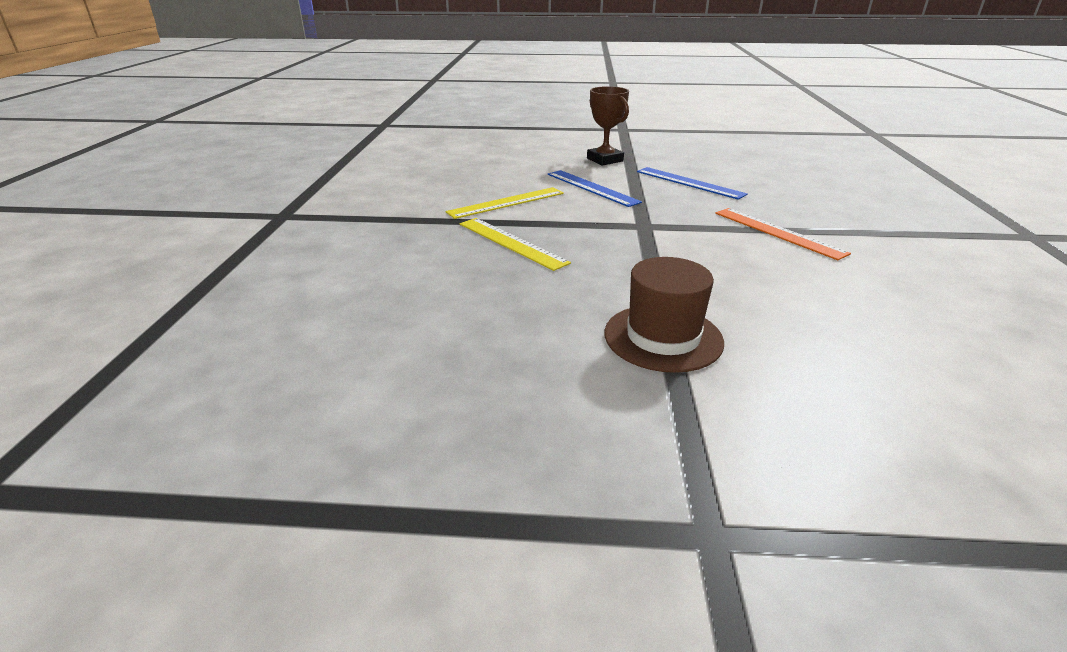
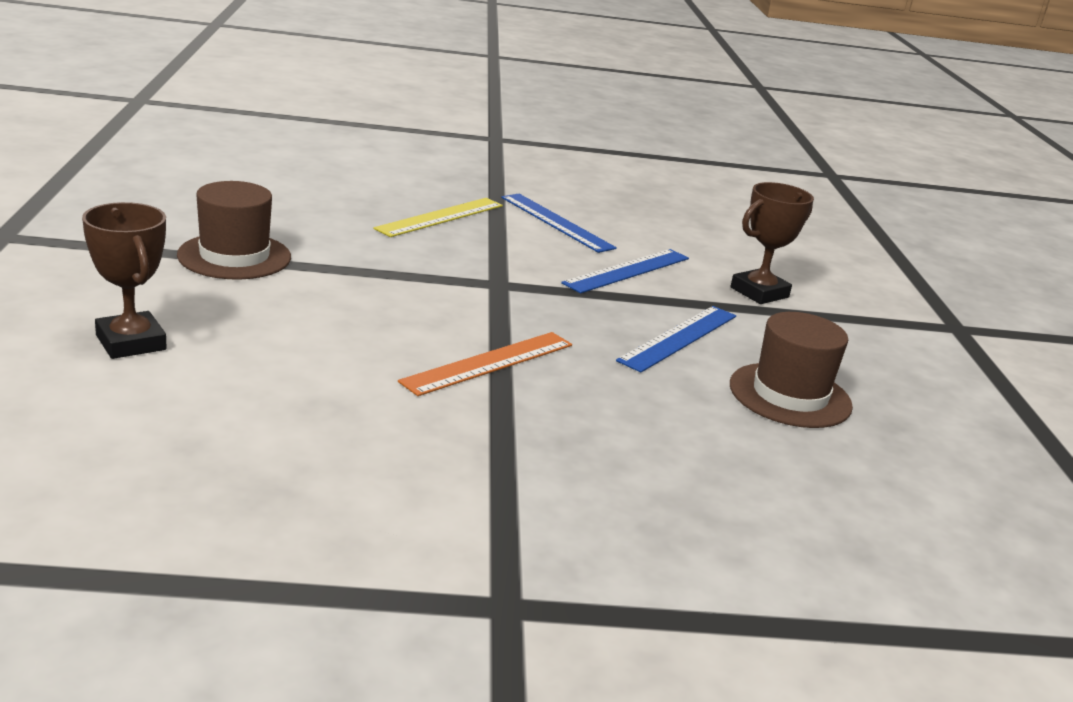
camera: 80 degrees right, 5 degrees down
yellow ruler [445,187,564,219] -> blue ruler [501,194,617,253]
none -> brown trophy [82,202,167,359]
none -> brown hat [730,312,853,428]

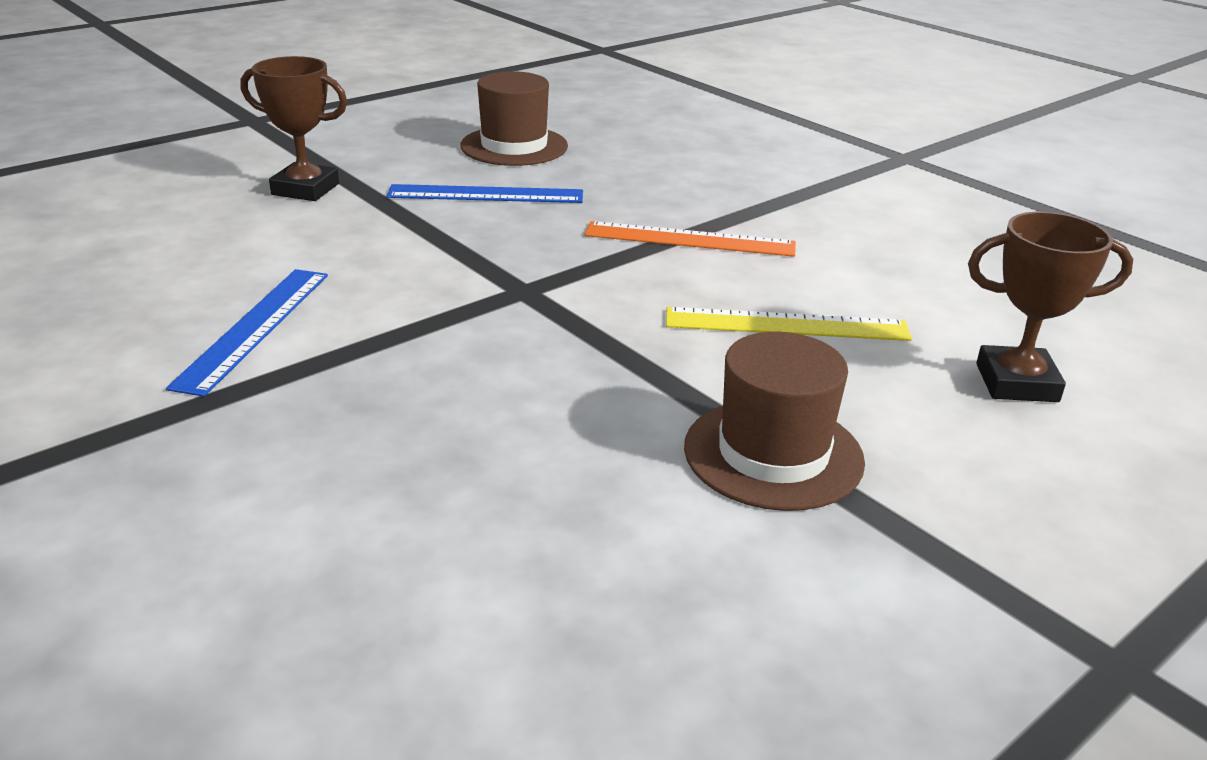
camera: 125 degrees left, 5 degrees up
brown trophy [82,202,167,359] -> brown trophy turned 75 degrees clockwise [968,212,1133,402]
yellow ruler [373,198,503,237] -> yellow ruler moved to [666,307,912,341]
blue ruler [561,249,689,293] -> none

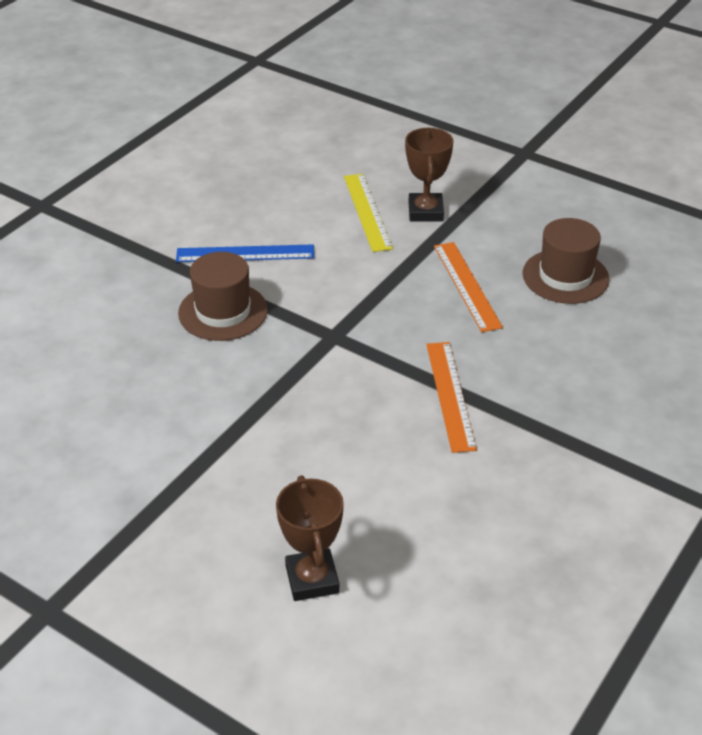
camera: 75 degrees right, 10 degrees up
blue ruler [386,184,583,203] -> orange ruler [434,242,503,332]
yellow ruler [666,307,912,341] -> yellow ruler moved to [344,174,393,252]
brown hat [684,332,865,511] -> brown hat moved to [178,252,268,341]

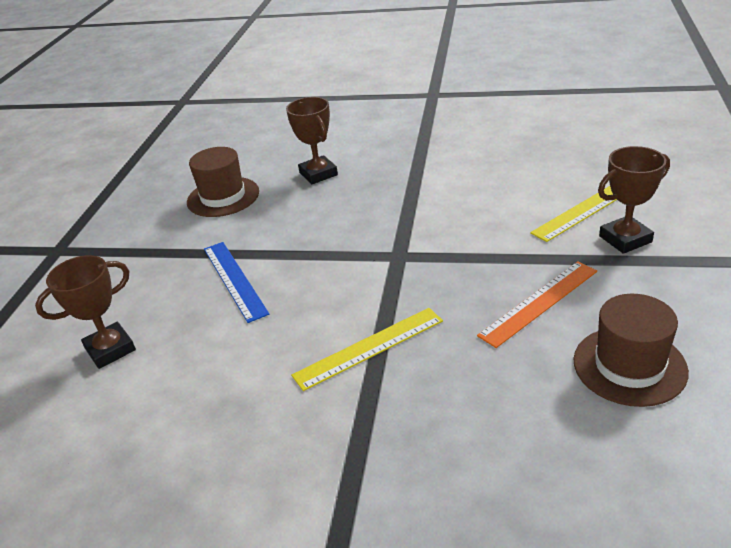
camera: 70 degrees right, 5 degrees down
blue ruler [176,244,314,262] -> blue ruler moved to [204,242,269,323]
brown hat [178,252,268,341] -> brown hat moved to [187,147,259,217]
orange ruler [426,342,477,453] -> yellow ruler [291,308,443,391]
none -> brown trophy [286,97,338,184]

